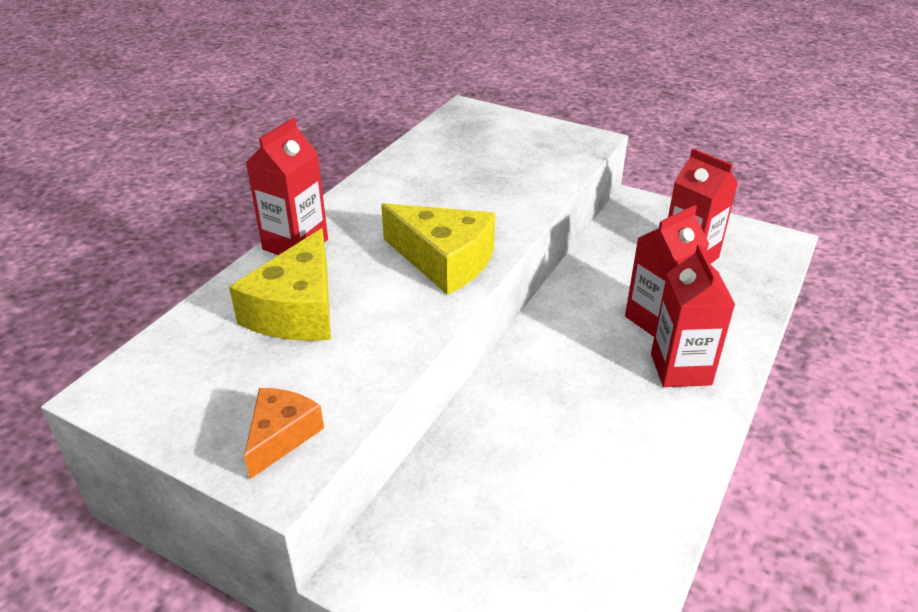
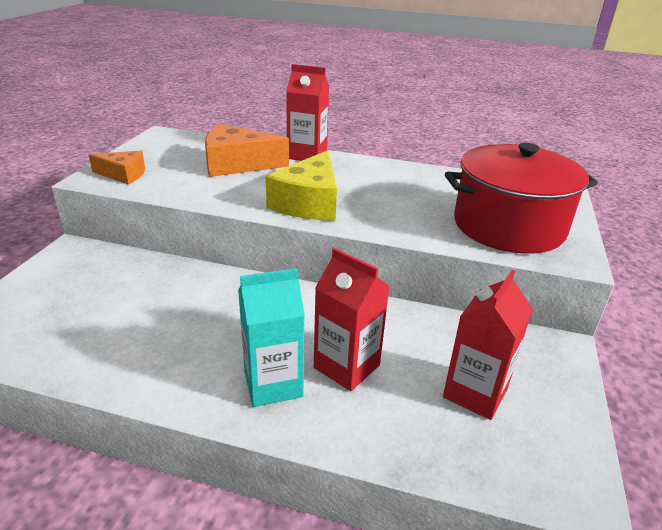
camera: 75 degrees right, 5 degrees down
yellow cheese [229,229,331,341] -> orange cheese [205,124,289,177]
red carton [651,245,735,387] -> turquoise carton [238,268,305,407]
none -> red pot [445,143,598,254]

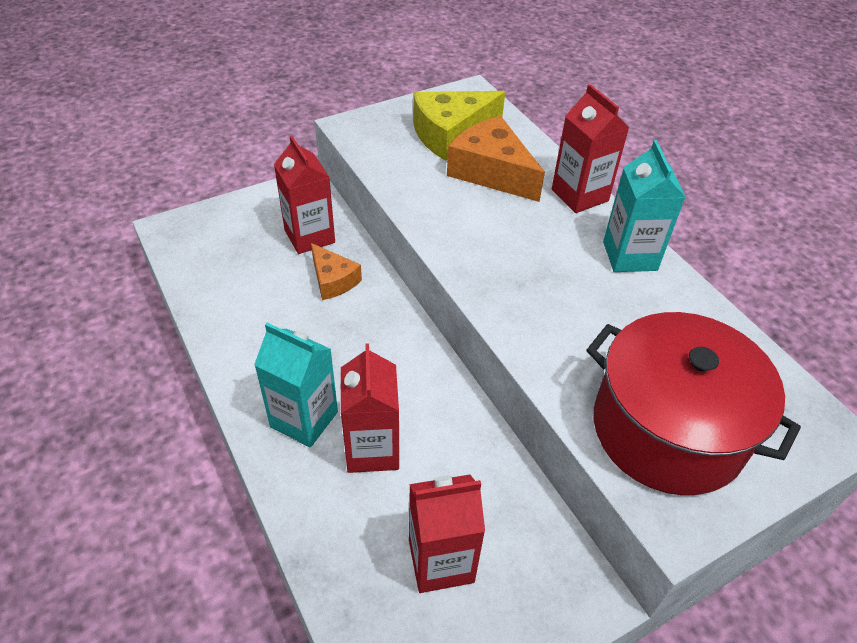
camera: 45 degrees right, 15 degrees up
orange cheese [89,151,145,185] -> orange cheese moved to [311,243,362,300]
yellow cheese [265,150,337,221] -> yellow cheese moved to [413,91,505,161]
none -> red carton [274,136,335,254]
none -> turquoise carton [603,140,685,272]

